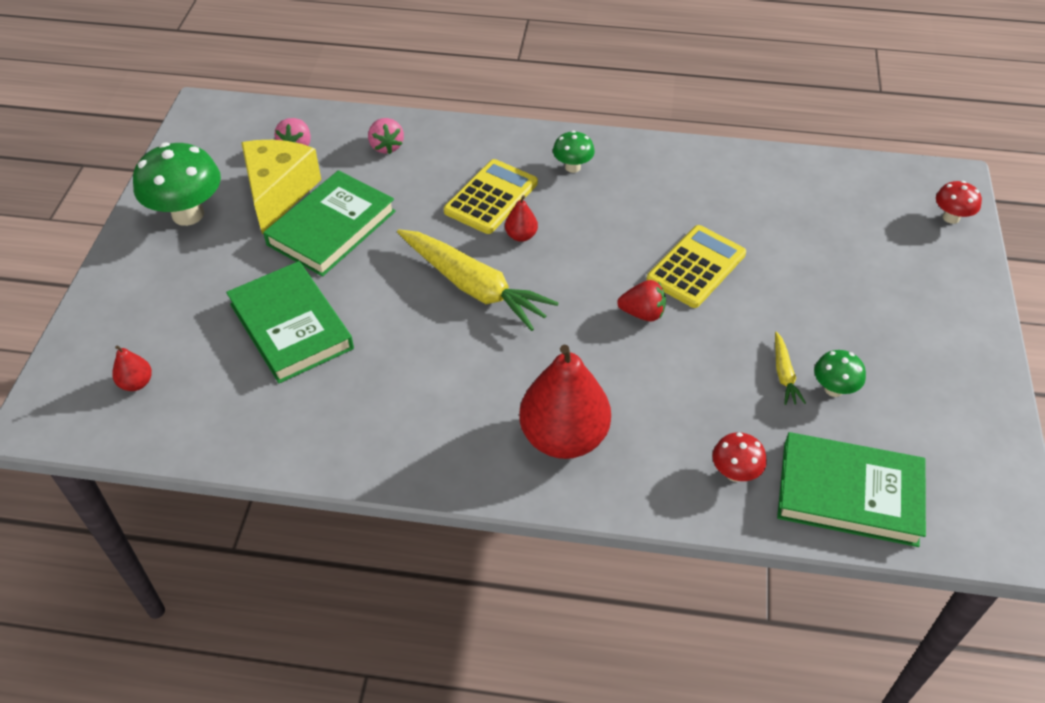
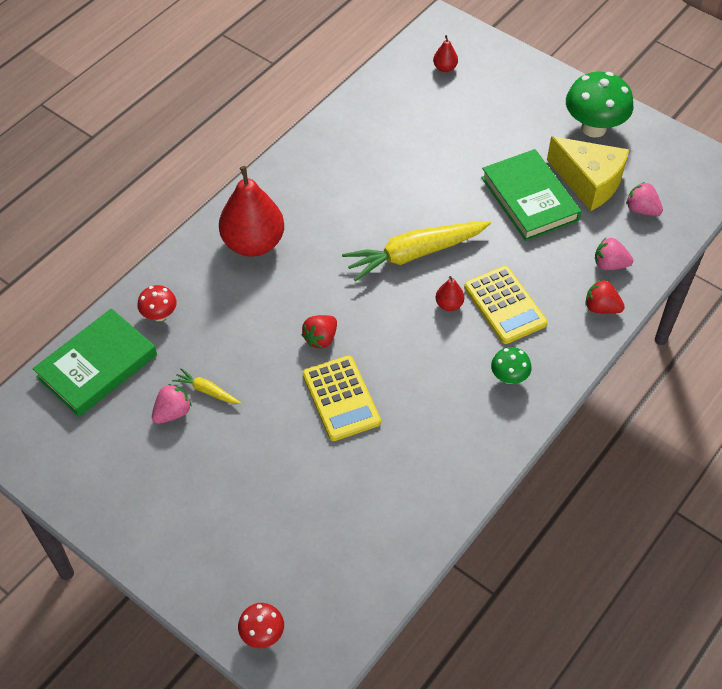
camera: 120 degrees right, 5 degrees up
green book [226,261,354,383] -> none
green mushroom [814,350,866,397] -> pink strawberry [152,384,192,424]
none -> red strawberry [585,280,625,314]

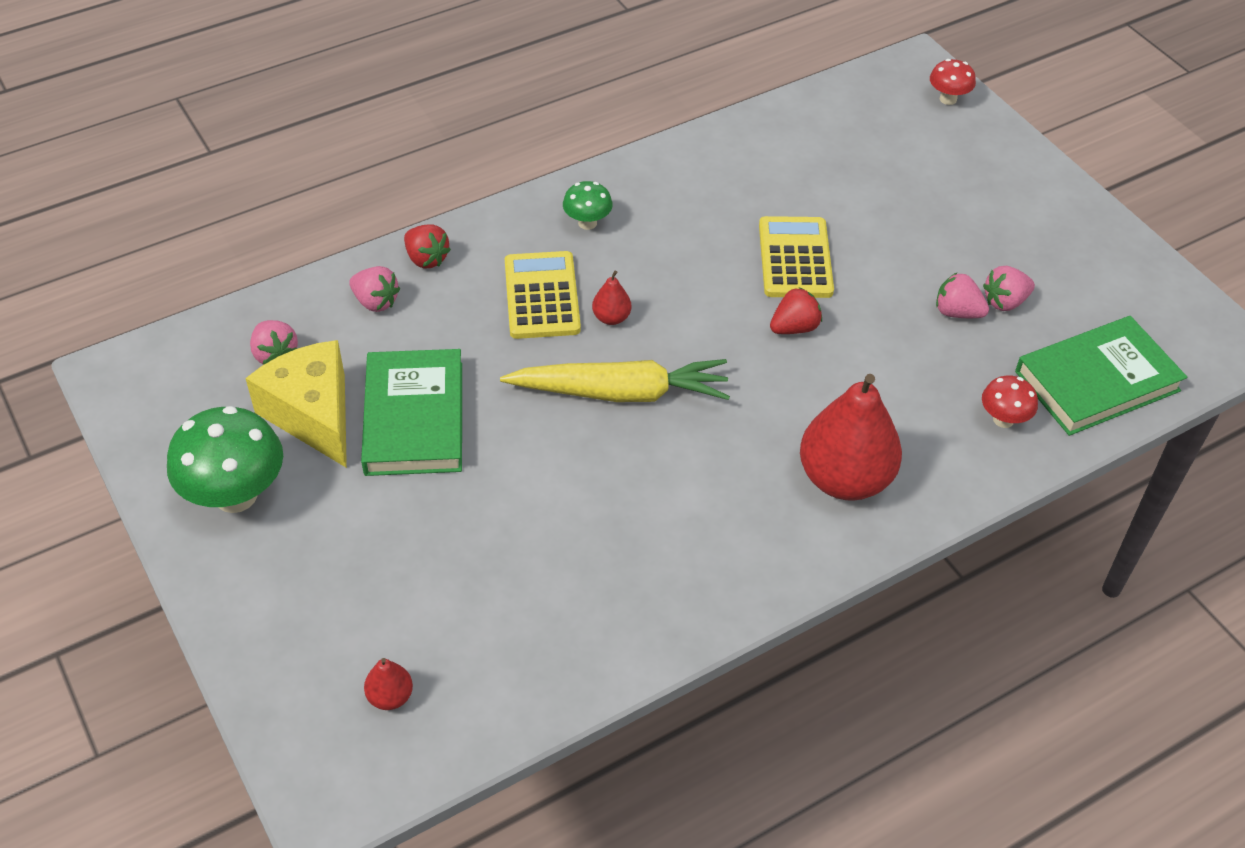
camera: 160 degrees left, 5 degrees down
yellow carrot [172,368,241,404] -> pink strawberry [936,273,989,318]

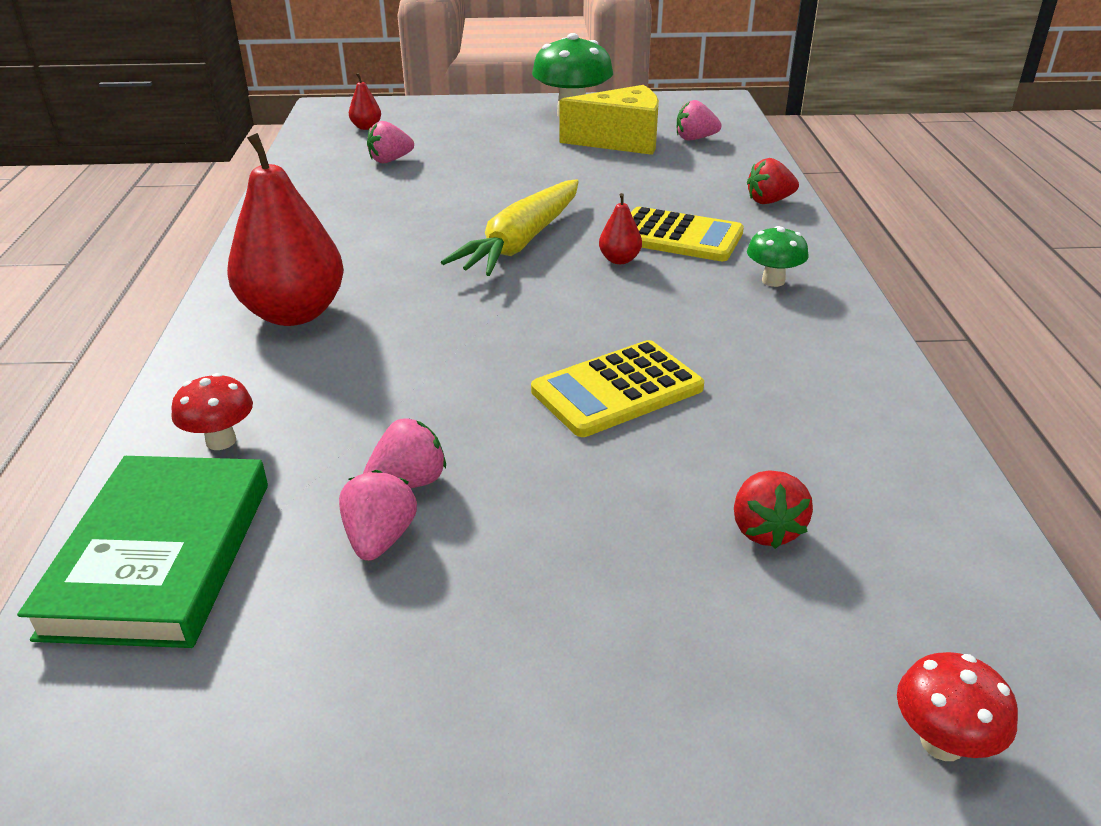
camera: 120 degrees right, 15 degrees down
pink strawberry [349,266,400,312] -> pink strawberry moved to [367,121,414,163]
green book [361,349,462,476] -> none
yellow calculator [759,216,834,298] -> yellow calculator turned 120 degrees clockwise [531,340,704,437]
red strawberry [770,287,822,334] -> red strawberry moved to [734,471,813,549]

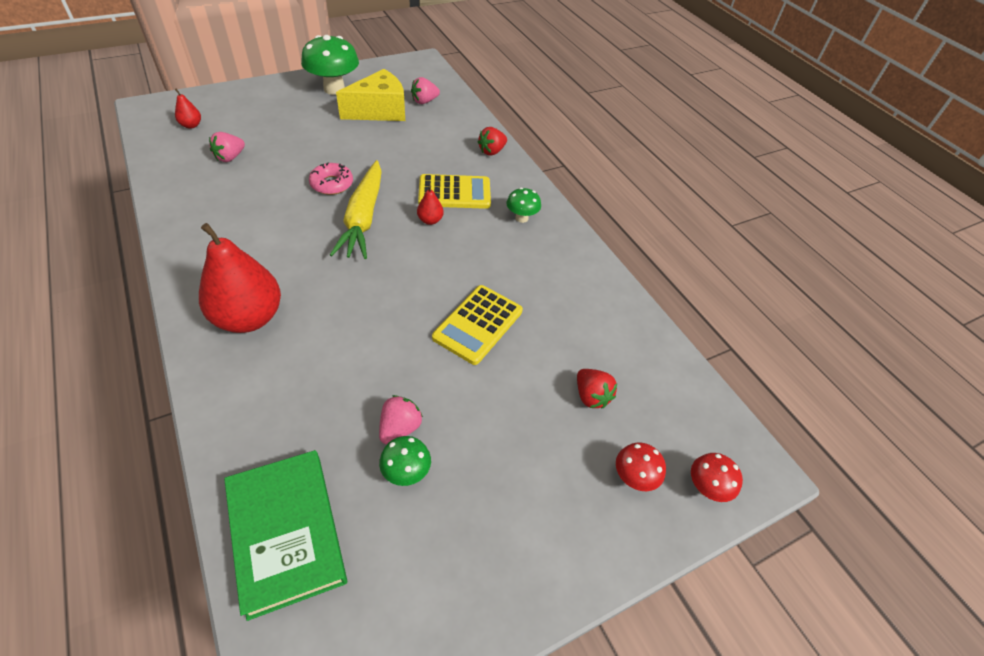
camera: 30 degrees left, 15 degrees up
red mushroom [171,373,253,450] -> red mushroom moved to [616,442,666,491]
pink strawberry [339,470,417,561] -> green mushroom [379,436,431,486]
none -> pink donut [309,162,353,195]

